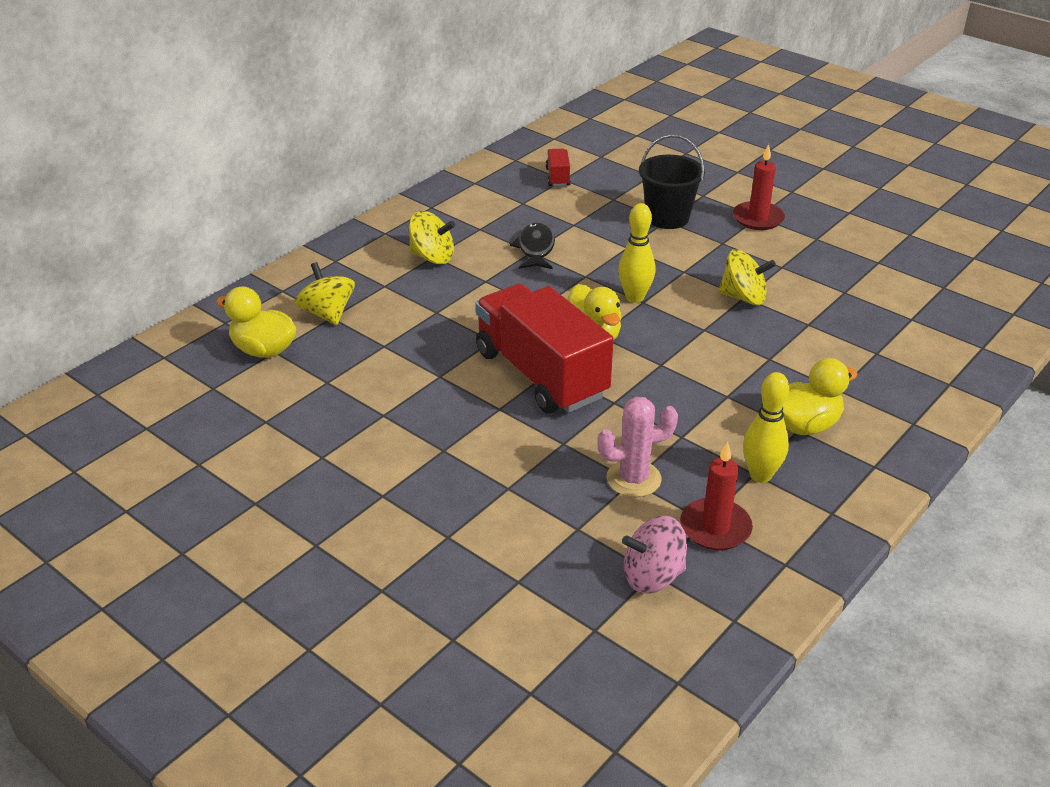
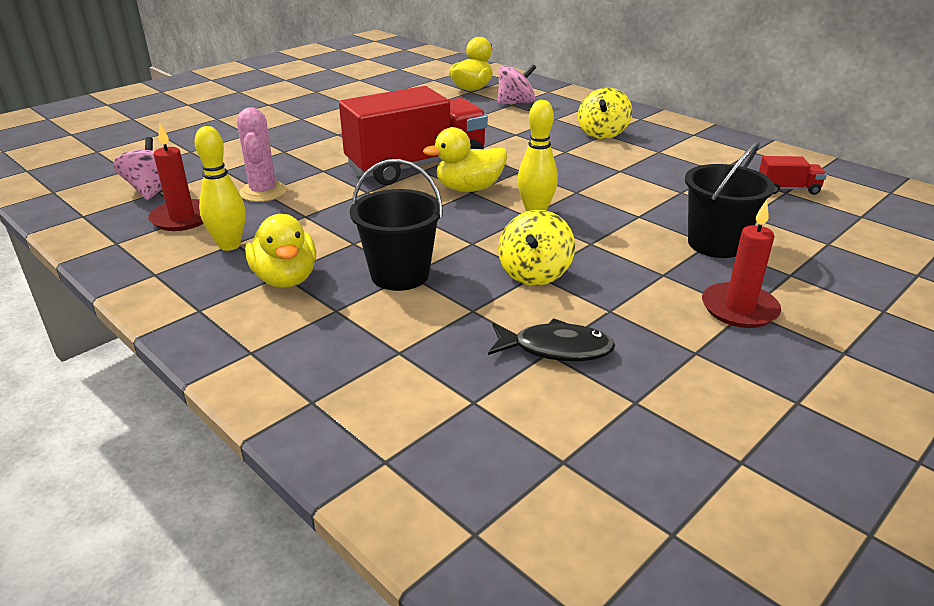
camera: 95 degrees right, 5 degrees down
yellow spinning top [295,262,355,325] -> pink spinning top [498,64,537,104]
black fish [510,222,555,269] -> black fish moved to [488,318,615,361]
none -> black bucket [350,159,443,291]

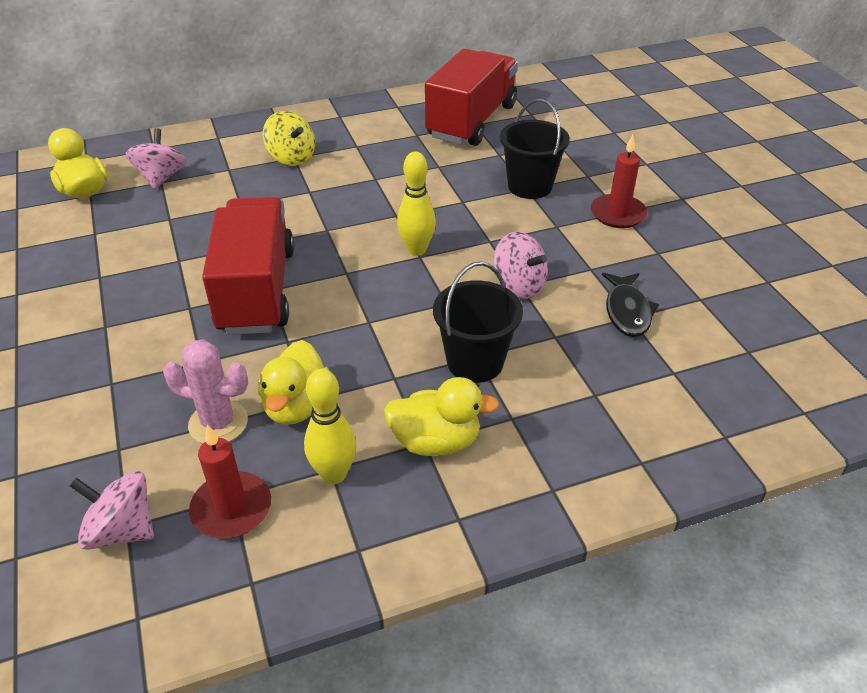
camera: 65 degrees left, 10 degrees up
yellow duck [423,127,507,192] -> yellow duck moved to [258,340,329,424]
black fish [488,318,615,361] -> black fish turned 150 degrees clockwise [602,273,659,337]
yellow spinning top [498,210,575,286] -> pink spinning top [493,232,548,299]
red truck [759,156,827,195] -> red truck [425,48,518,146], size x2.46

